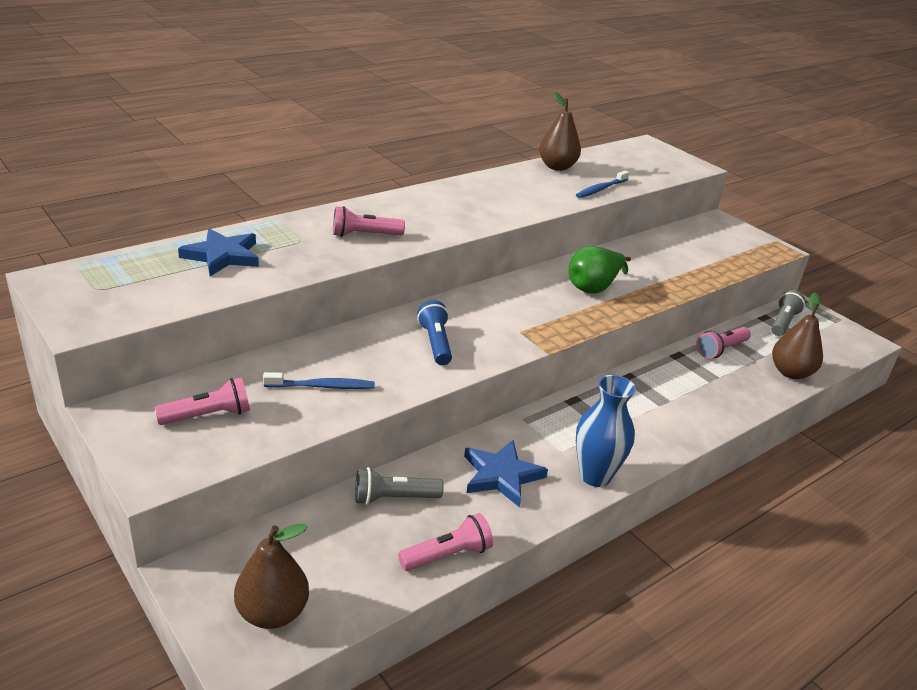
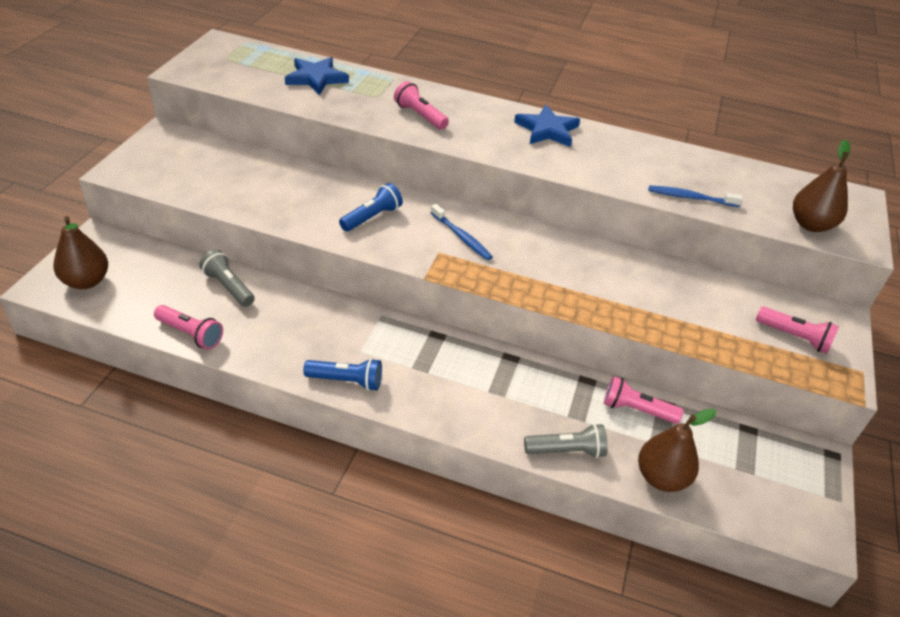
camera: 55 degrees right, 10 degrees up
pink flashlight [154,377,250,425] -> pink flashlight moved to [756,307,839,354]
blue toothbrush [263,372,375,389] -> blue toothbrush moved to [431,204,493,260]
blue star [464,440,548,507] -> blue star moved to [514,105,580,147]
brown pear [539,92,581,171] -> brown pear moved to [793,140,850,232]
green pear [568,246,631,294] -> none
blue vase [576,375,636,487] -> blue flashlight [303,358,382,391]
grey flashlight [771,290,806,336] -> grey flashlight moved to [524,423,608,458]

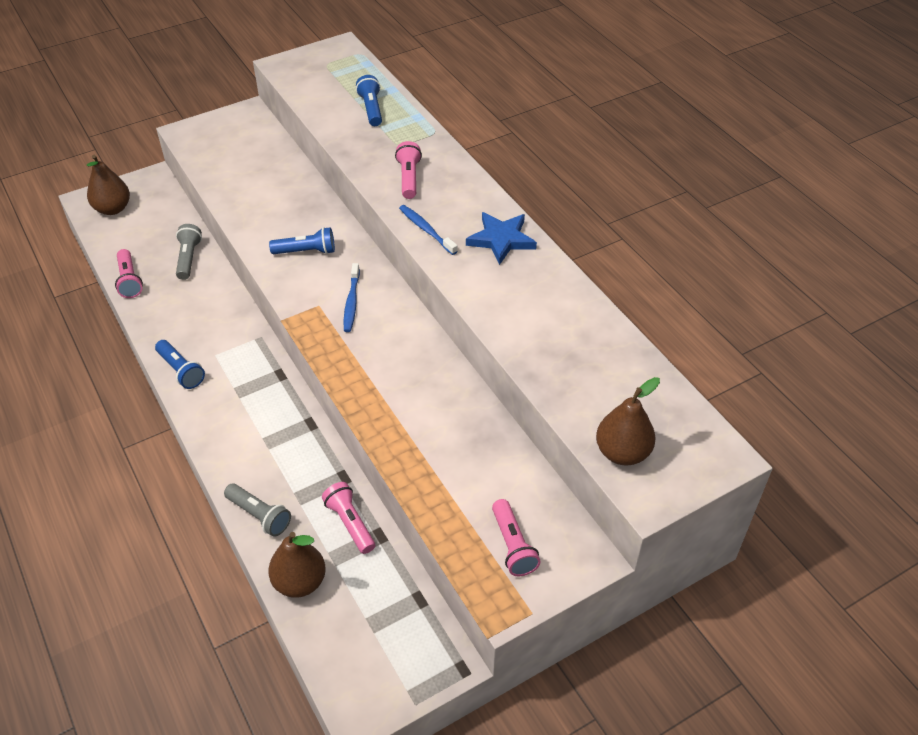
camera: 45 degrees right, 5 degrees up
blue star [285,57,349,95] -> blue flashlight [356,75,382,126]
blue toothbrush [648,185,743,207] -> blue toothbrush moved to [399,205,458,255]

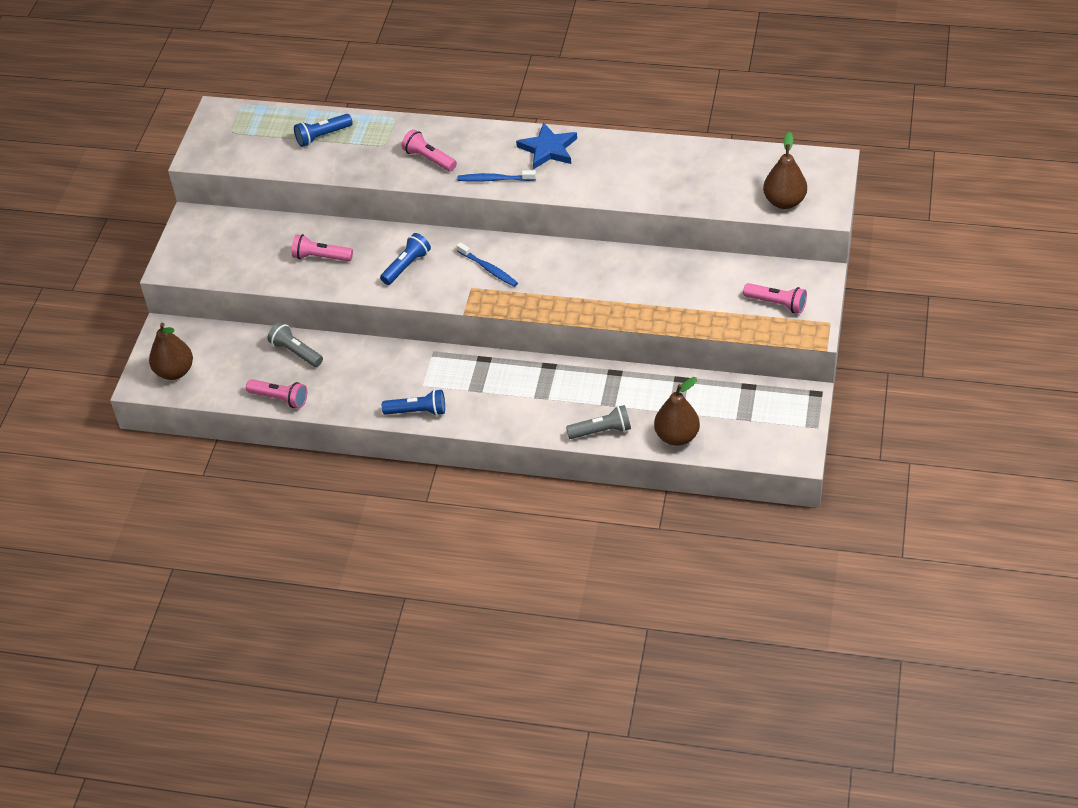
camera: 45 degrees left, 0 degrees up
pink flashlight [322,482,375,554] -> pink flashlight moved to [292,234,353,261]
blue flashlight [356,75,382,126] -> blue flashlight turned 60 degrees counterclockwise [294,114,353,147]

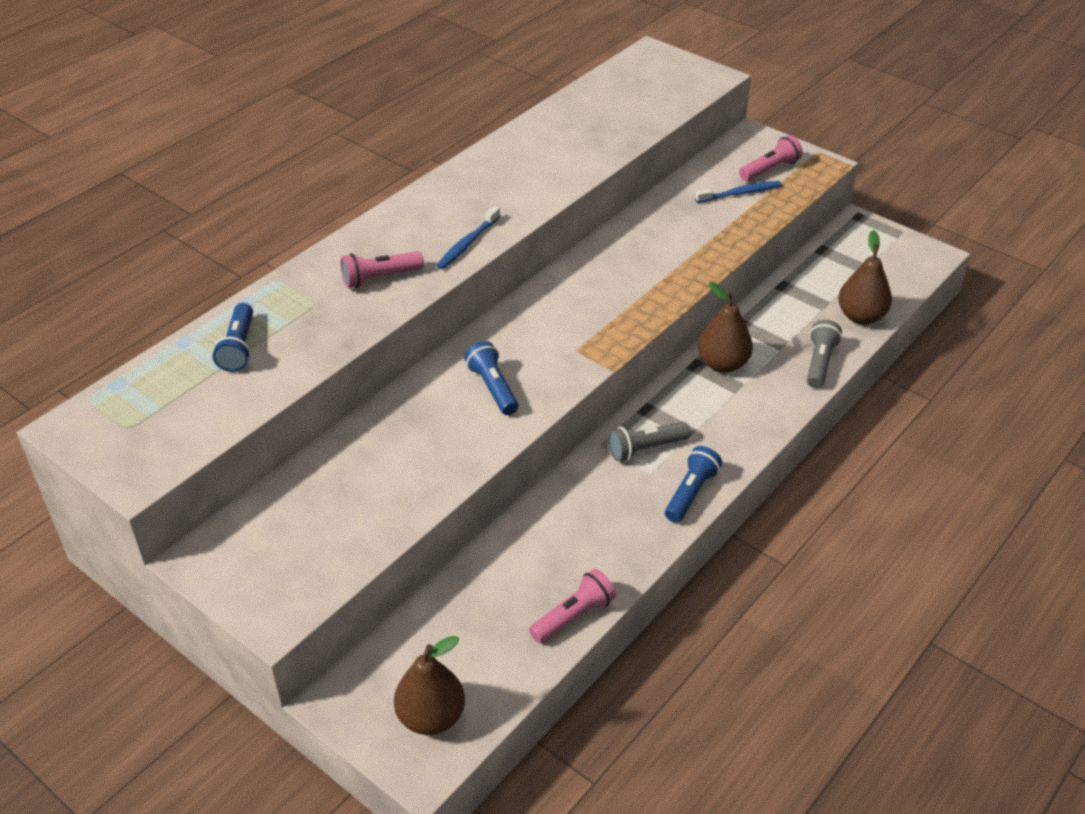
camera: 65 degrees left, 5 degrees down
grey flashlight [267,322,323,367] -> grey flashlight moved to [608,422,690,461]
pink flashlight [292,234,353,261] -> none
blue toothbrush [456,242,518,287] -> blue toothbrush moved to [695,181,781,203]
blue star [516,123,577,169] -> none
brown pear [763,132,807,209] -> brown pear moved to [698,282,753,373]

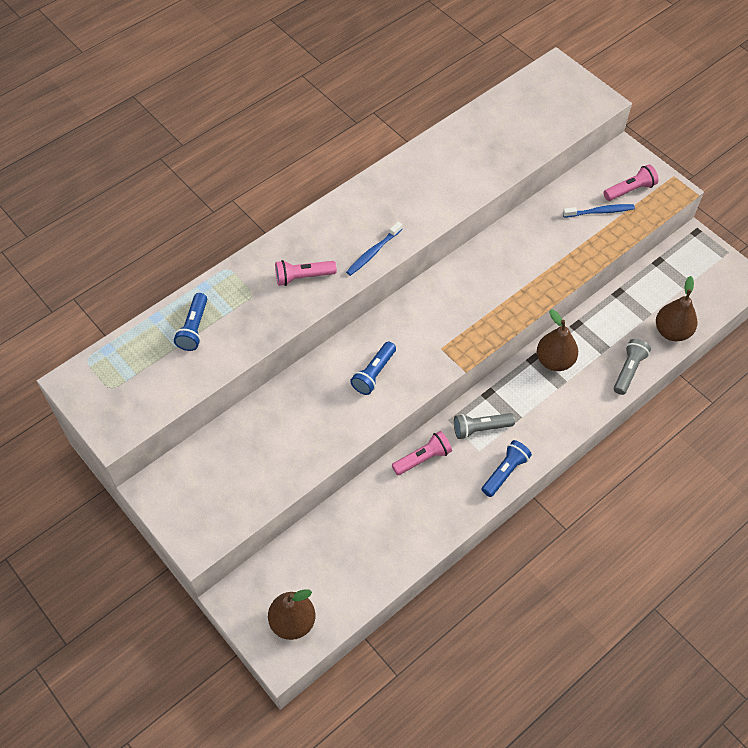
camera: 10 degrees right, 15 degrees up
blue flashlight [464,341,518,415] -> blue flashlight turned 135 degrees counterclockwise [350,342,396,395]
pink flashlight [529,569,616,643] -> pink flashlight moved to [392,431,452,475]

